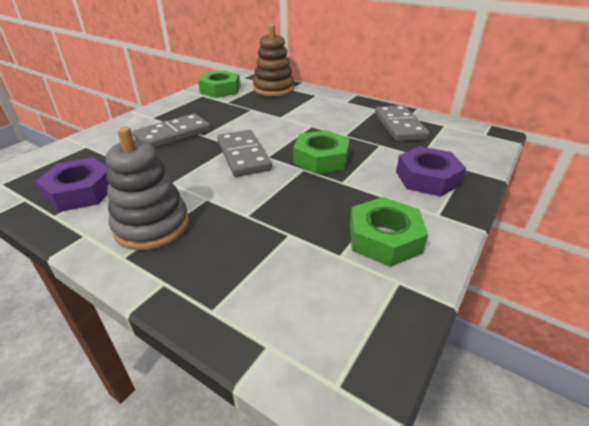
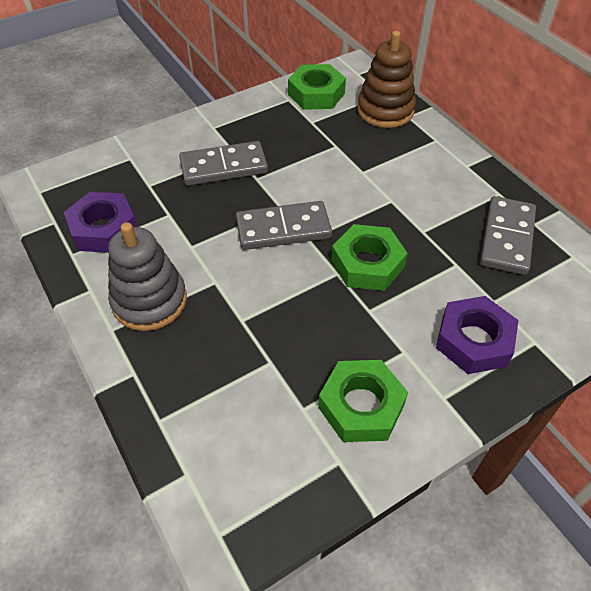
camera: 25 degrees right, 15 degrees up
grey domino [217,130,272,177] -> grey domino turned 75 degrees clockwise [236,201,332,250]

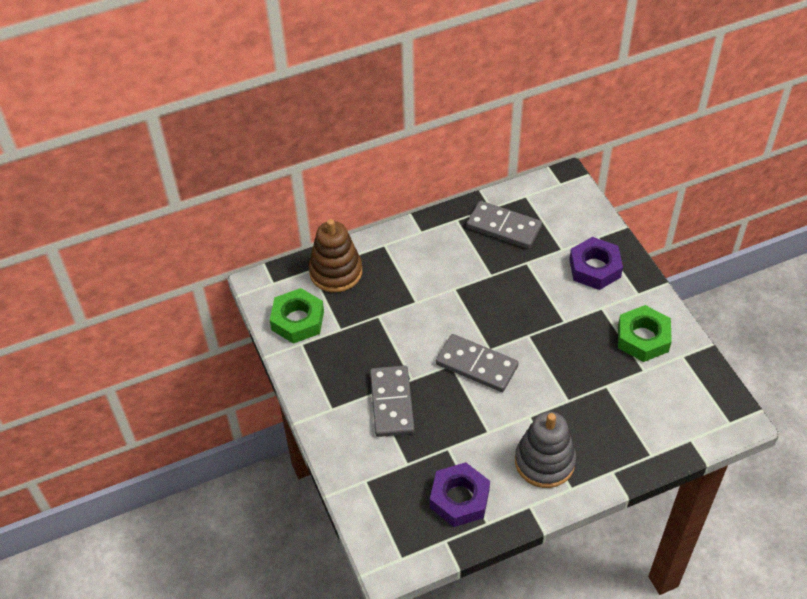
camera: 80 degrees left, 0 degrees up
grey domino [236,201,332,250] -> grey domino turned 60 degrees counterclockwise [436,334,519,392]
green nut [331,224,408,291] -> none

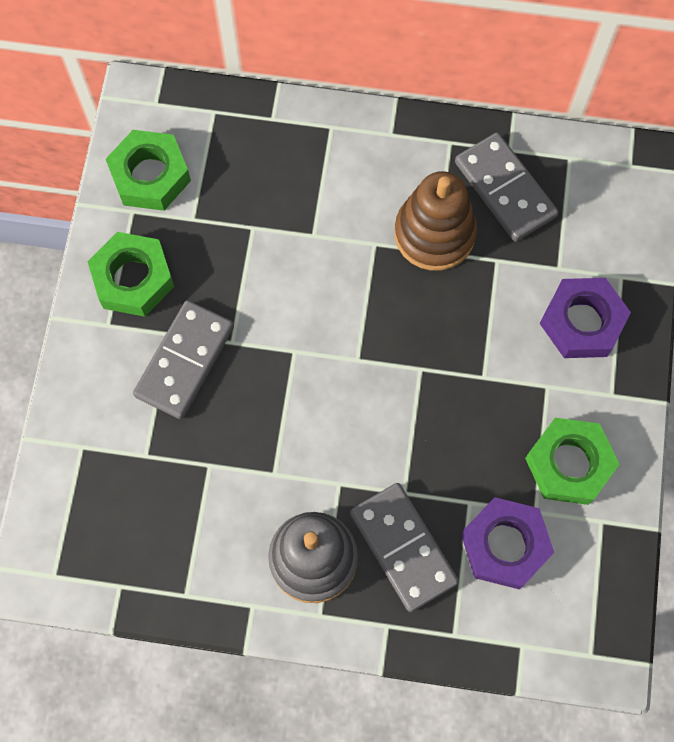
camera: 30 degrees right, 20 degrees up
brown stacking toy [309,219,362,293] -> brown stacking toy moved to [395,171,477,271]
purple nut [430,462,490,527] -> purple nut moved to [461,497,554,589]
grey domino [436,334,519,392] -> grey domino moved to [350,483,459,612]
none -> green nut [87,232,174,317]

